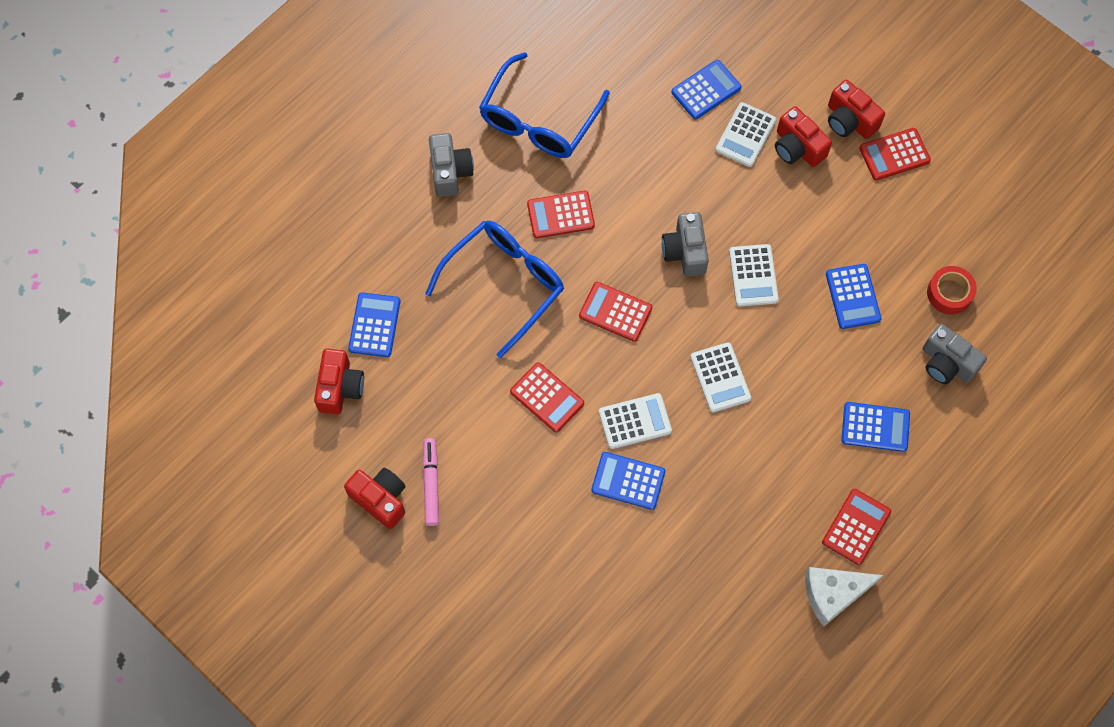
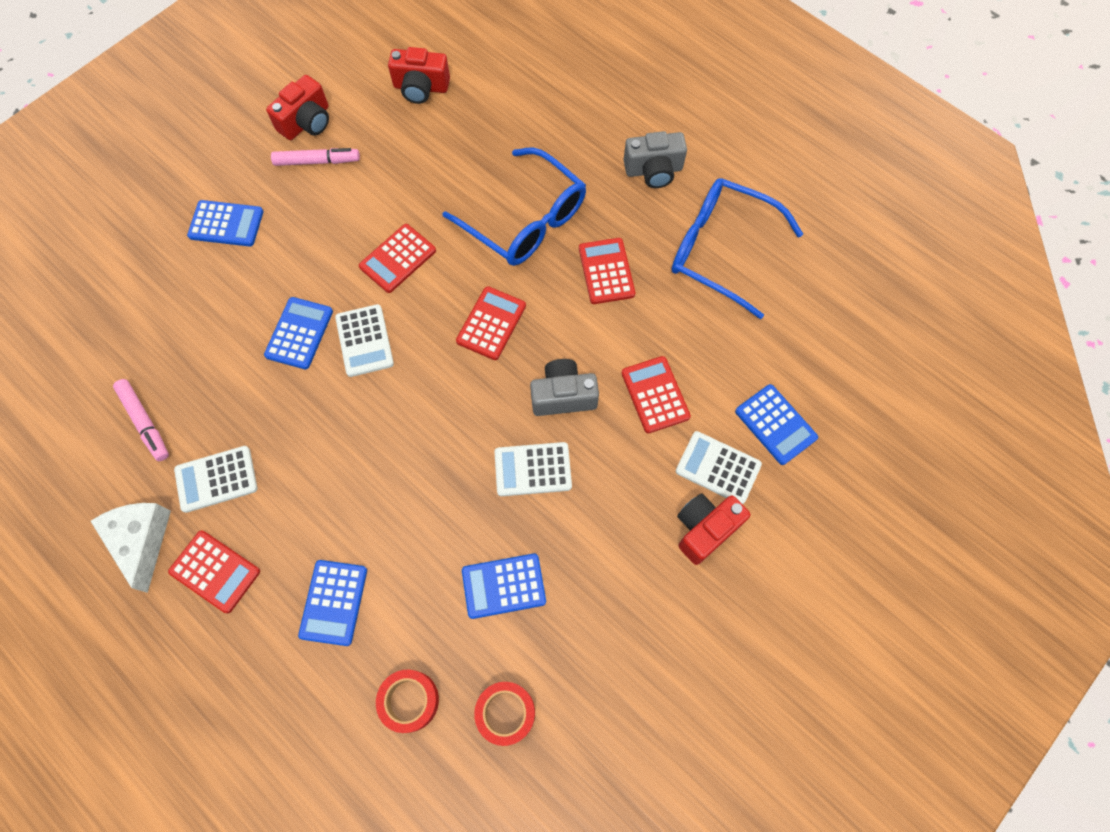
camera: 90 degrees right, 0 degrees up
blue calculator [348,292,400,357] -> blue calculator moved to [187,200,263,247]
white calculator [690,342,751,412] -> white calculator moved to [174,446,257,513]
red camera [828,80,885,139] -> none
red calculator [859,128,931,181] -> red calculator moved to [621,356,691,434]
grey camera [923,324,987,384] -> red tape [376,669,439,733]
none -> pink marker [113,379,169,461]

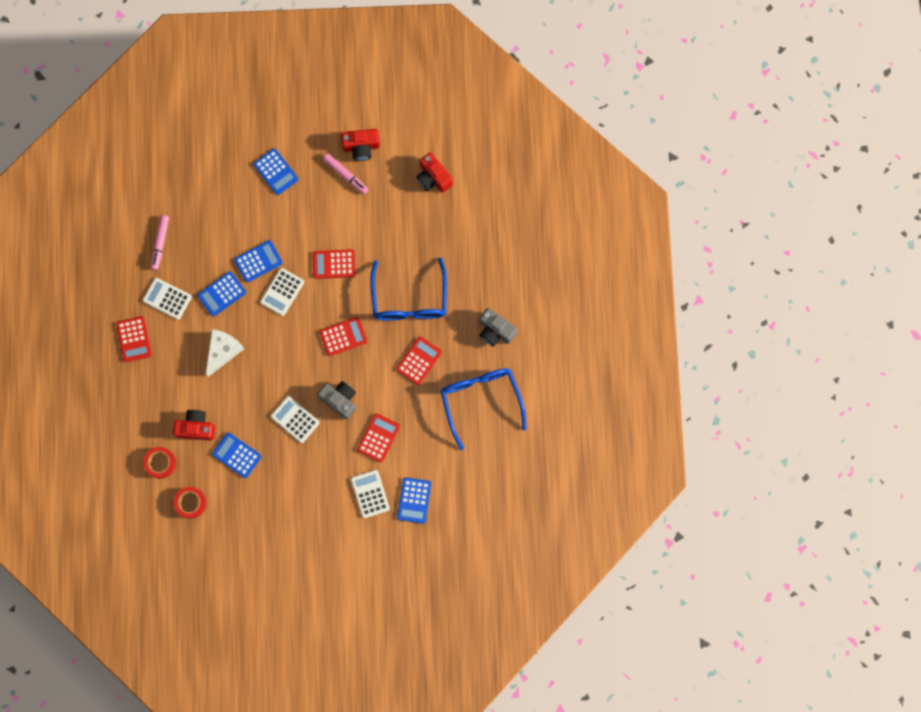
camera: 45 degrees right, 10 degrees up
white cheese [91,503,171,593] -> white cheese moved to [206,329,244,377]
blue calculator [298,560,367,646] -> blue calculator moved to [197,271,246,317]
red camera [677,493,751,565] -> red camera moved to [173,410,215,440]

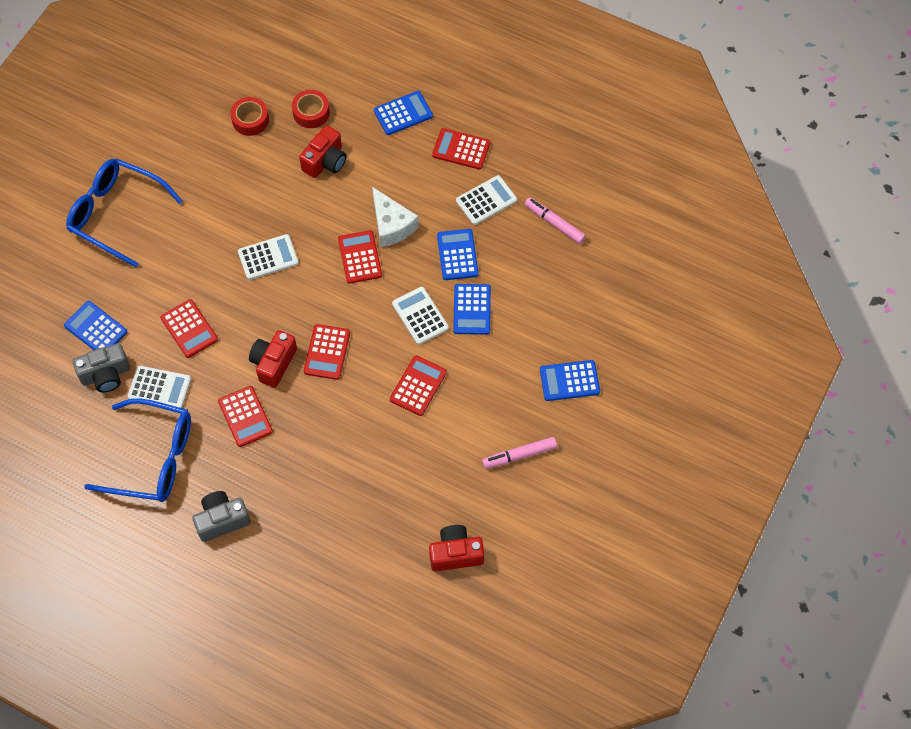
camera: 120 degrees right, 15 degrees down
blue calculator [212,432,262,478] -> blue calculator moved to [374,91,433,135]
grey camera [317,381,356,420] -> grey camera moved to [73,343,130,393]
red camera [341,129,380,161] -> red camera moved to [249,330,297,388]
white calculator [351,470,390,518] -> white calculator moved to [127,366,191,408]
blue glasses [370,257,447,321] -> blue glasses moved to [66,159,183,268]
none -> red calculator [338,230,382,284]

